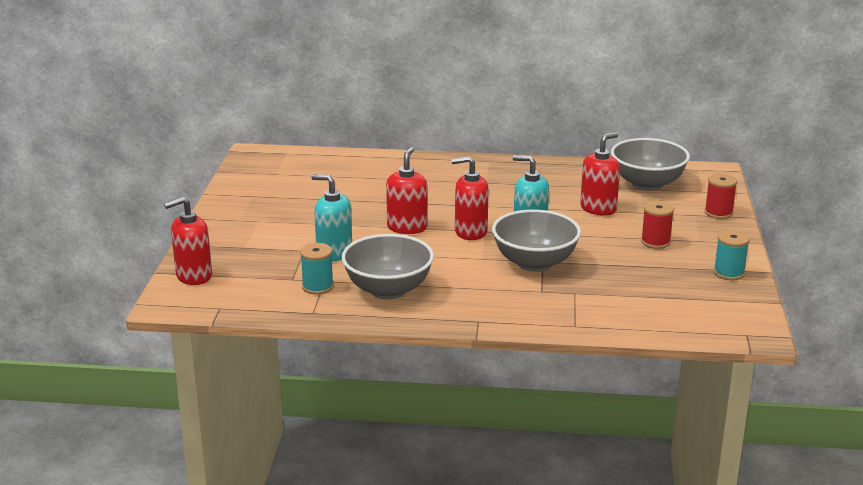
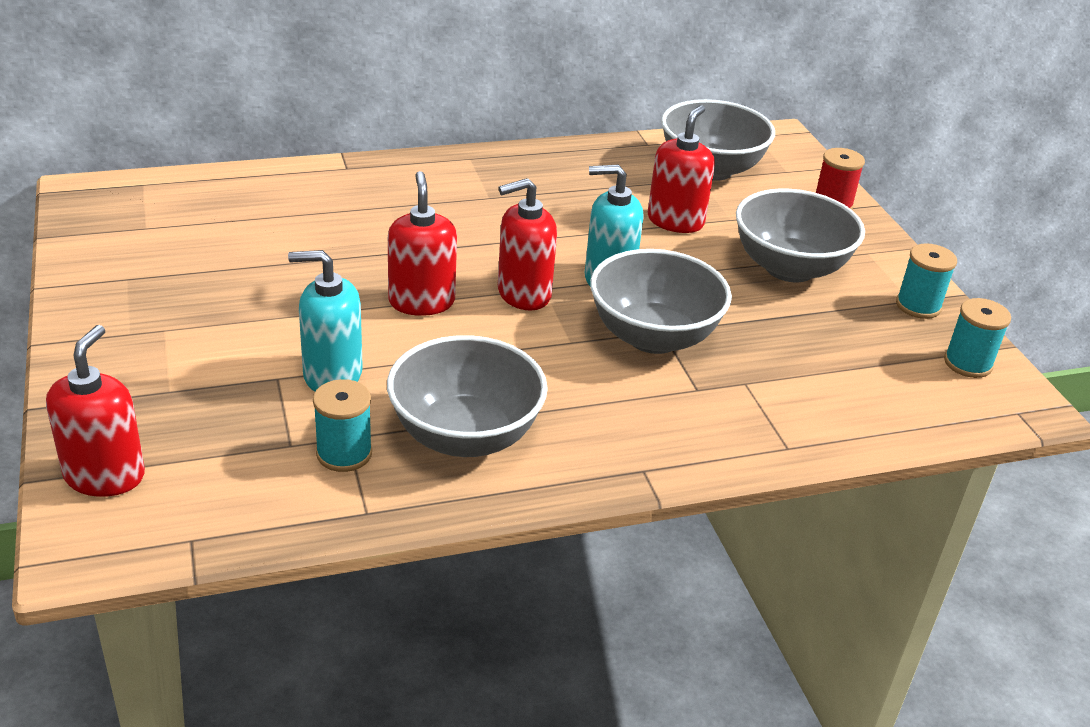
camera: 25 degrees left, 10 degrees up
red soap dispenser [164,197,212,285] -> red soap dispenser turned 150 degrees clockwise [46,325,145,497]
red spool [641,201,674,249] -> grey bowl [736,189,865,282]
none -> turquoise spool [944,298,1011,378]

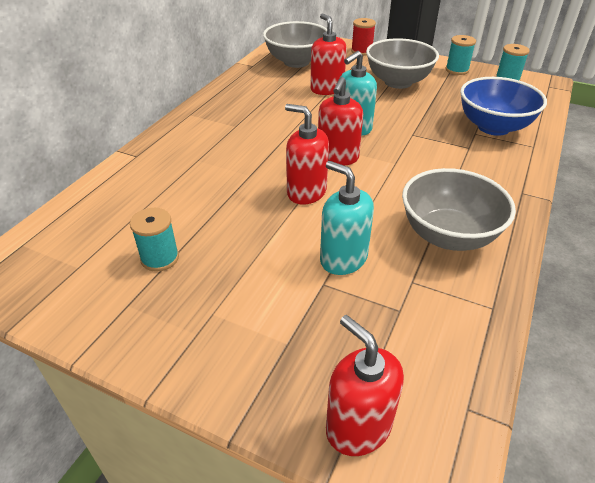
camera: 45 degrees left, 5 degrees up
turquoise soap dispenser [288,250,363,391] -> turquoise soap dispenser turned 90 degrees clockwise [320,161,374,275]
turquoise spool [313,379,372,472] -> turquoise spool moved to [130,208,179,272]
grey bowl [590,249,732,354] -> none
none -> blue bowl [460,77,547,136]

